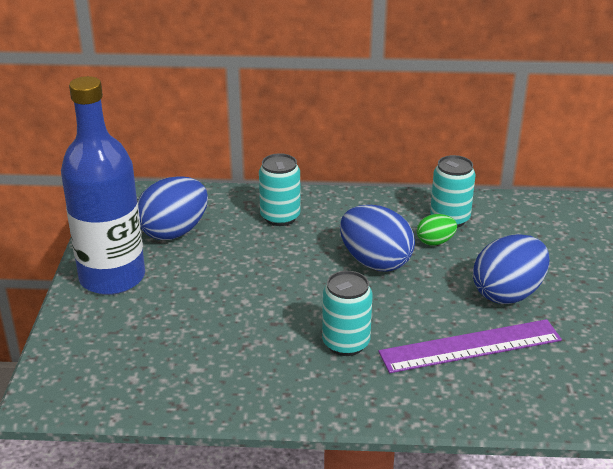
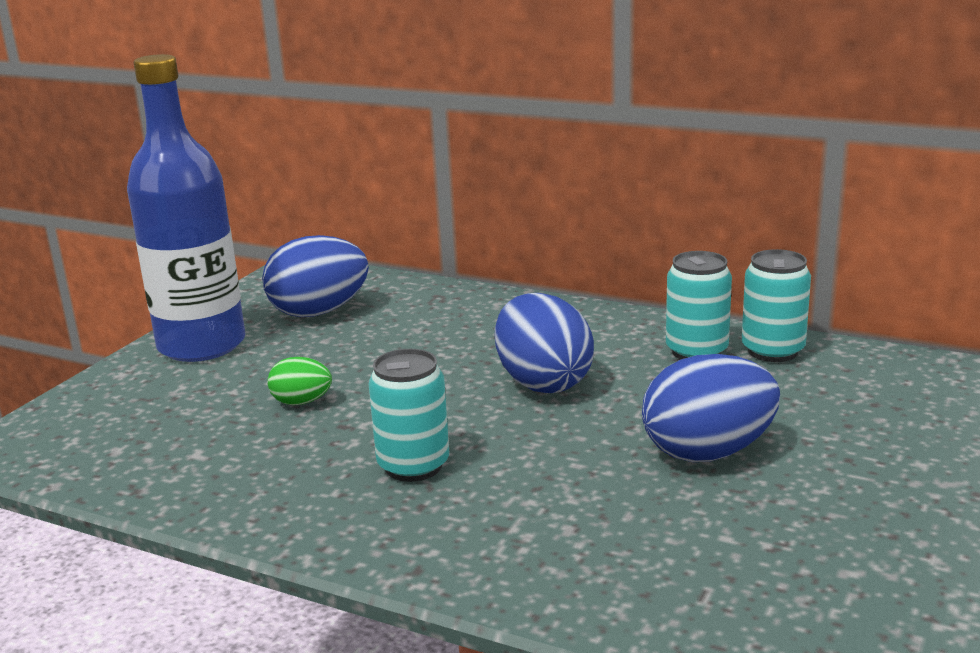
camera: 25 degrees right, 10 degrees down
turquoise can [259,153,300,226] -> turquoise can moved to [742,249,811,362]
purple ruler [378,319,562,373] -> none
green egg [417,214,457,246] -> green egg moved to [267,357,332,405]

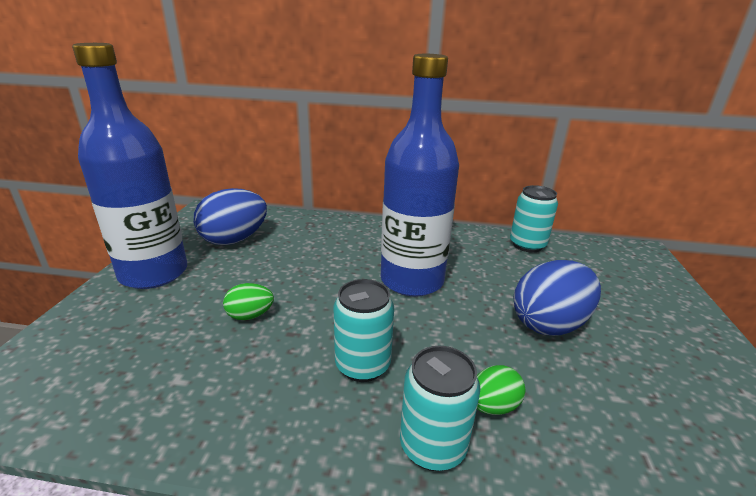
camera: 20 degrees left, 5 degrees up
blue egg [495,293,594,393] -> blue bottle [381,54,459,297]
turquoise can [666,251,732,360] -> turquoise can moved to [400,346,481,471]
none -> green egg [477,365,526,415]

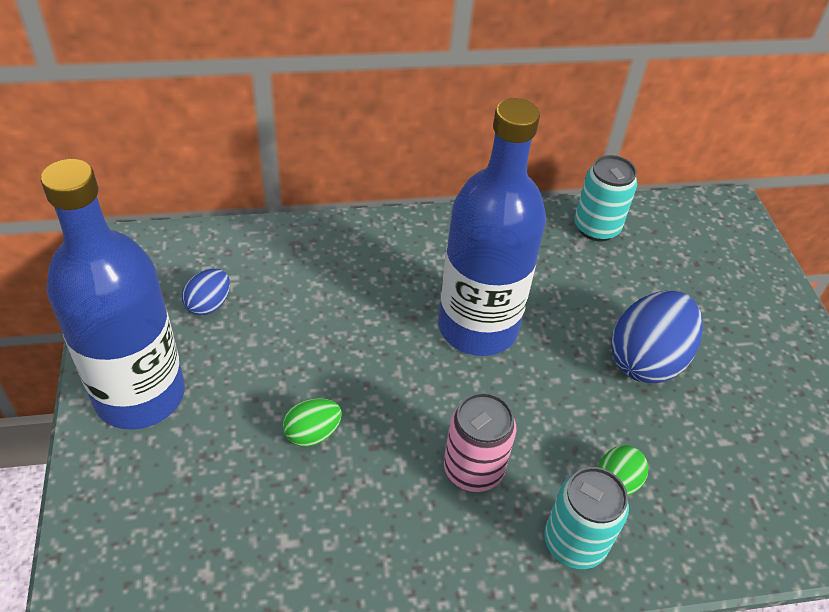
camera: 20 degrees left, 20 degrees up
blue egg [193,188,267,245] -> blue egg [182,269,230,316], size x0.52
turquoise can [334,279,394,382] -> pink can [444,392,516,492]

